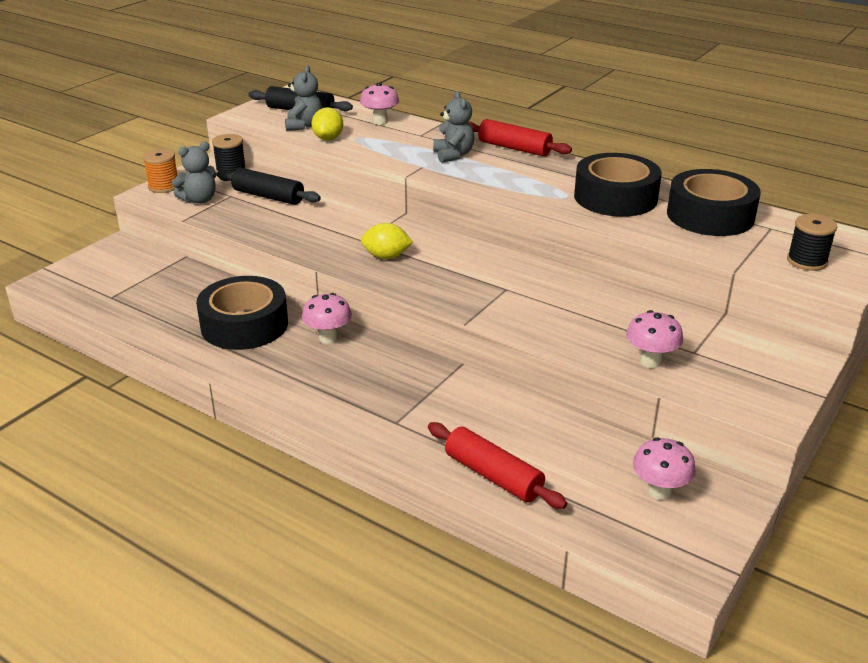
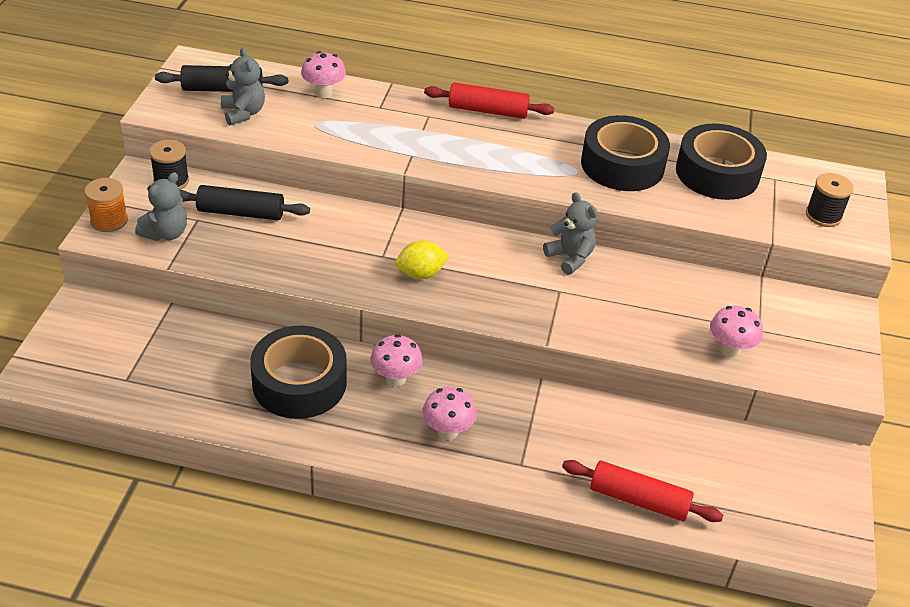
camera: 25 degrees left, 10 degrees up
yellow lemon [311,107,343,140] -> none
grey teddy bear [433,91,474,163] -> grey teddy bear moved to [543,192,597,275]
pink mushroom [633,437,696,500] -> pink mushroom moved to [422,387,477,440]

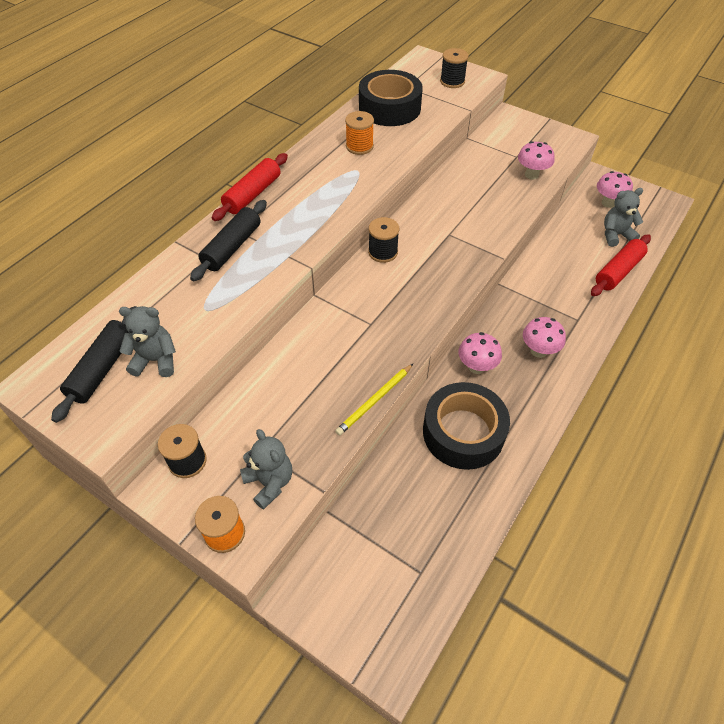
camera: 65 degrees left, 10 degrees up
black rolling pin [180,185,310,220] -> black rolling pin moved to [190,200,267,281]
pink mushroom [301,51,346,98] -> pink mushroom moved to [597,171,633,208]
yellow lemon [395,241,449,279] -> none
grey teddy bear [543,192,597,275] -> grey teddy bear moved to [604,188,643,247]
black tape [581,115,670,191] -> orange spool [345,111,374,155]
none -> yellow pencil [335,364,413,436]
none -> black spool [368,217,399,263]

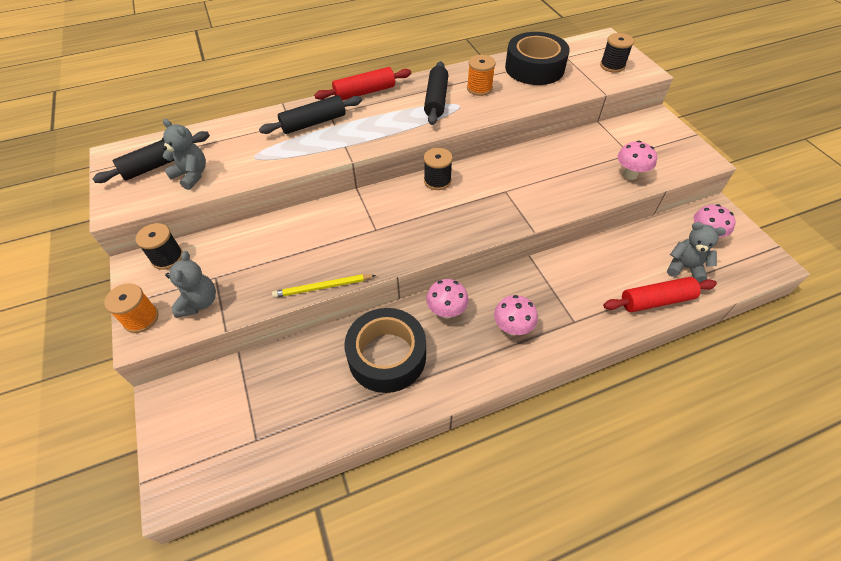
camera: 35 degrees right, 0 degrees up
none -> black rolling pin [424,61,448,125]

